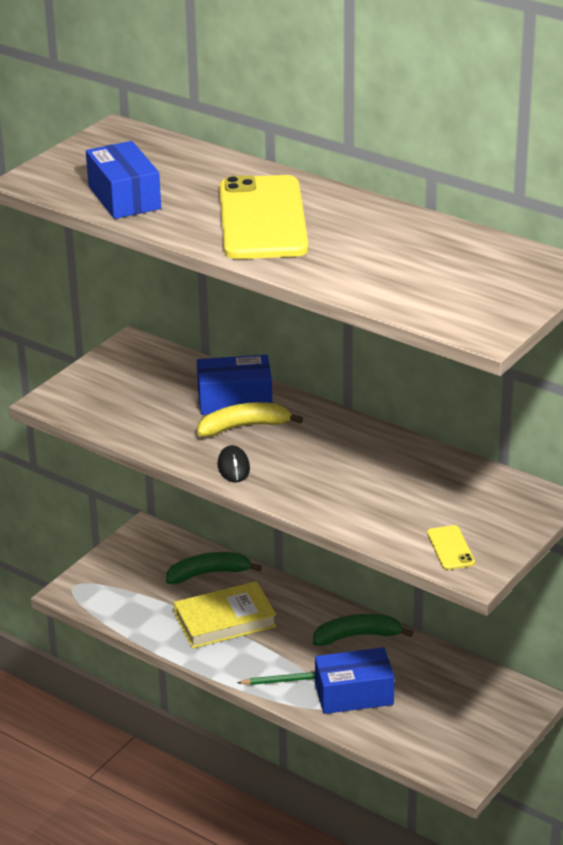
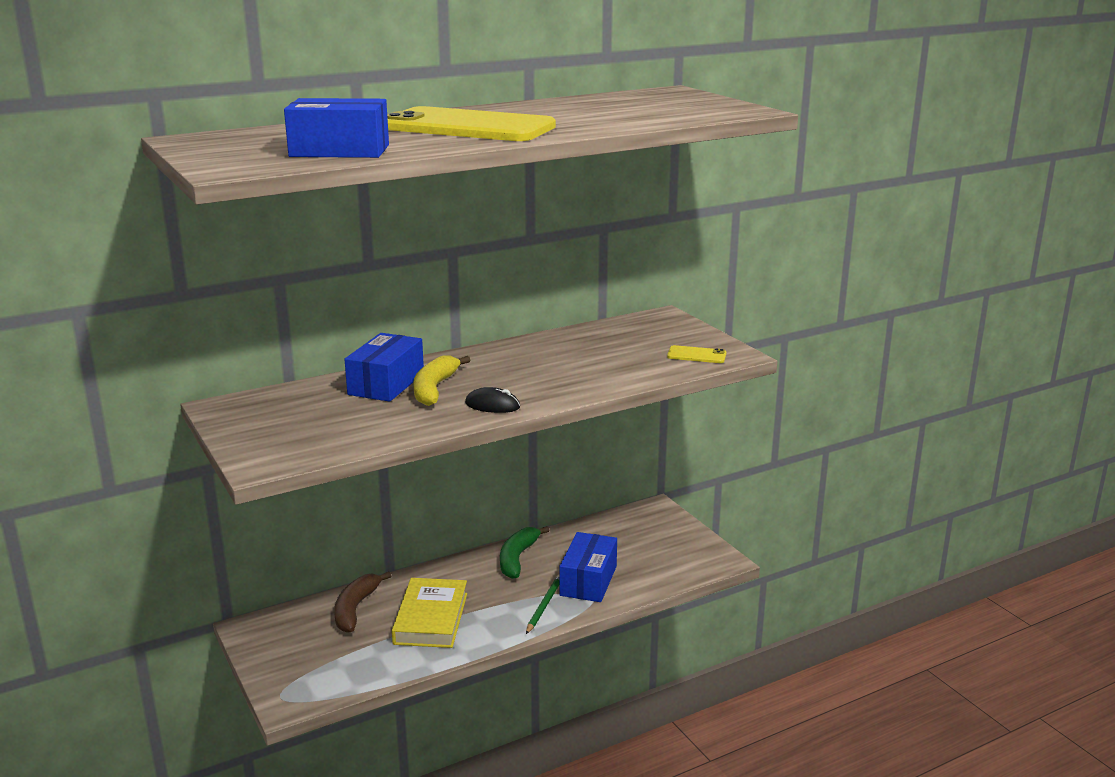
camera: 65 degrees left, 10 degrees down
green banana [166,552,262,584] -> brown banana [334,571,391,633]

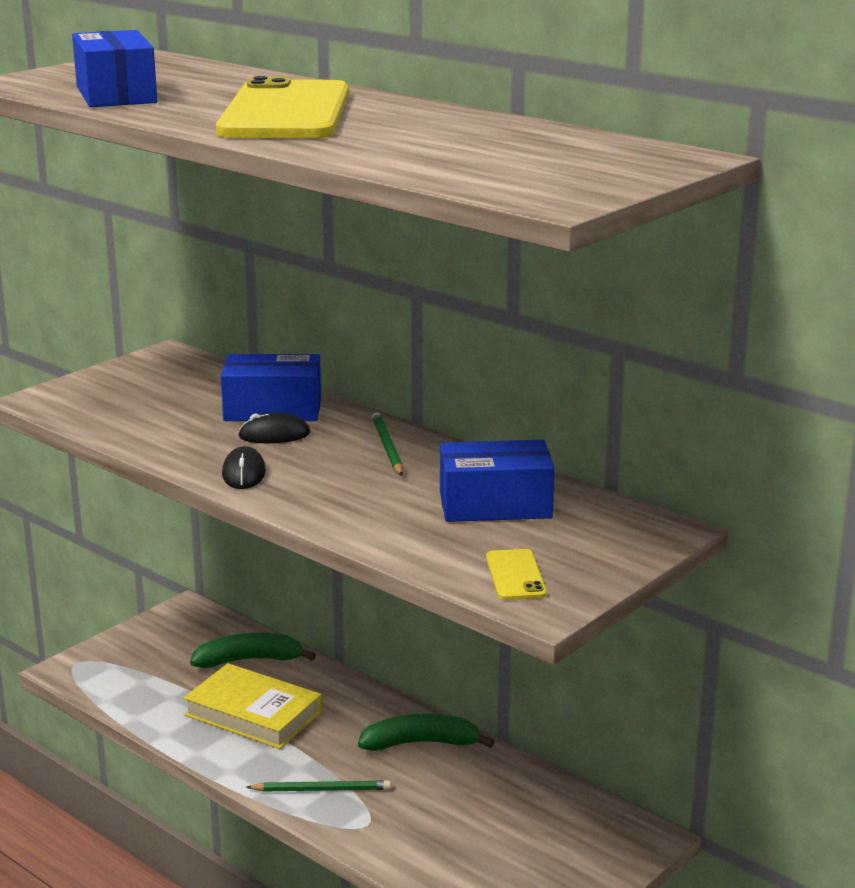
camera: 70 degrees right, 0 degrees up
brown banana [334,571,391,633] -> green banana [190,633,316,668]
yellow book [392,578,467,648] -> yellow book turned 45 degrees clockwise [183,663,322,749]
yellow banana [413,355,470,406] -> black mouse [238,413,310,443]
blue box [559,532,617,602] -> blue box moved to [440,440,555,522]
none -> green pencil [372,412,403,476]

